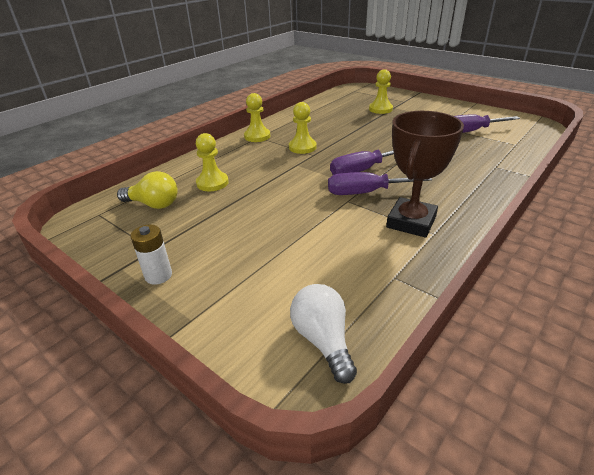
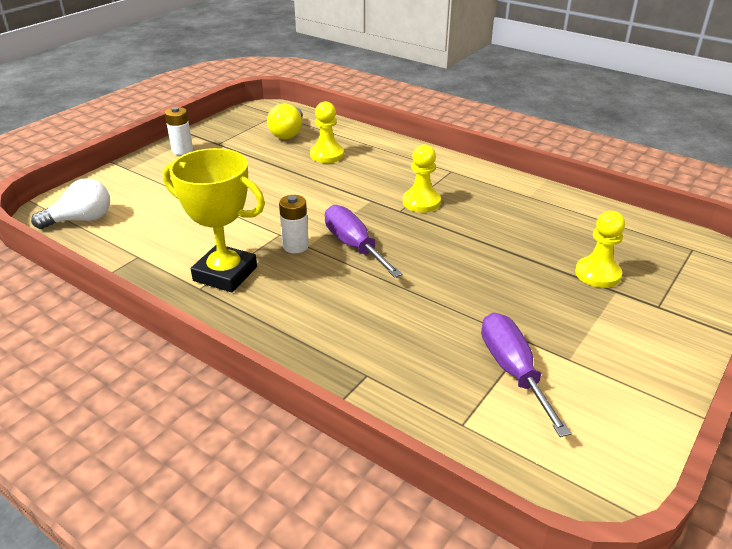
camera: 85 degrees right, 0 degrees up
yellow pawn [244,93,270,142] -> none
purple screwdriver [328,172,432,195] -> white battery [279,195,309,253]
brown trophy [386,111,464,238] -> yellow trophy [163,148,265,292]

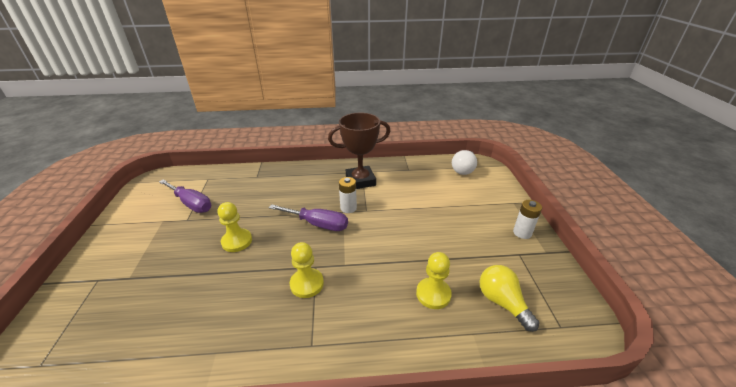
camera: 140 degrees right, 0 degrees up
yellow trophy [163,148,265,292] -> brown trophy [328,113,391,189]
yellow pawn [575,211,625,288] -> yellow pawn moved to [218,202,252,252]

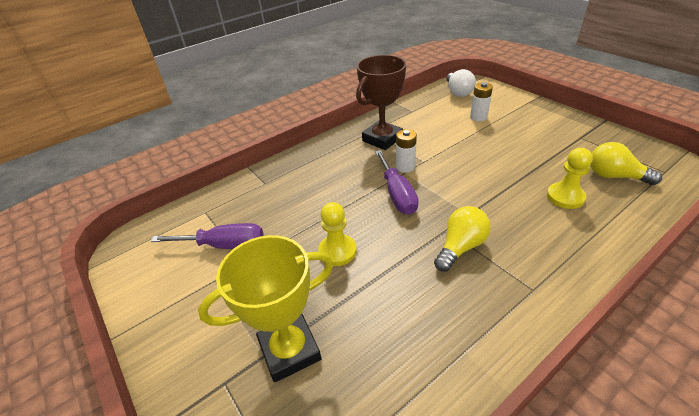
camera: 30 degrees left, 5 degrees up
purple screwdriver [269,204,348,231] -> purple screwdriver turned 90 degrees clockwise [375,150,418,215]
yellow pawn [290,242,324,298] -> yellow light bulb [434,206,491,272]
white battery [513,200,542,239] -> white battery moved to [470,82,493,121]
none -> yellow trophy [198,235,333,382]

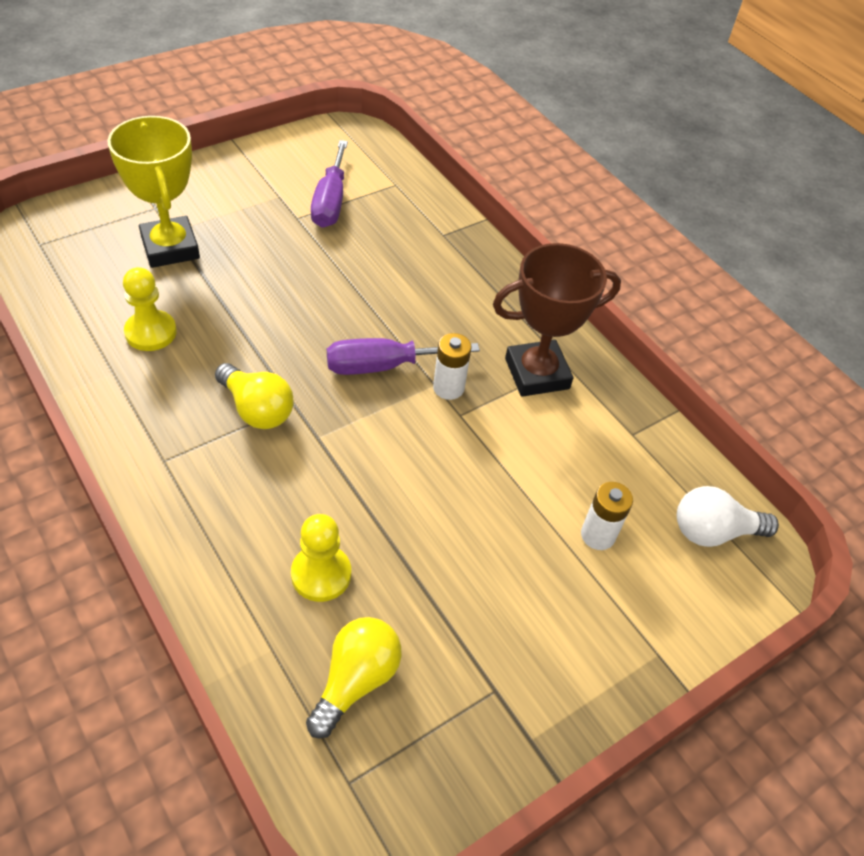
camera: 85 degrees right, 10 degrees up
yellow pawn [318,202,356,266] -> yellow pawn moved to [123,267,177,351]
brown trophy [356,55,406,150] -> brown trophy turned 60 degrees counterclockwise [493,243,621,397]

